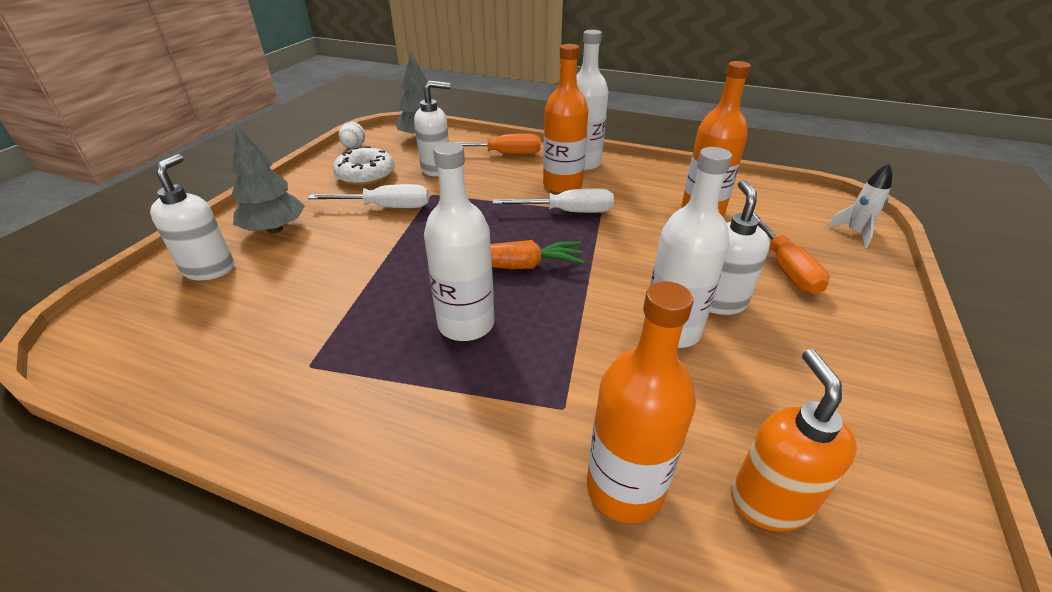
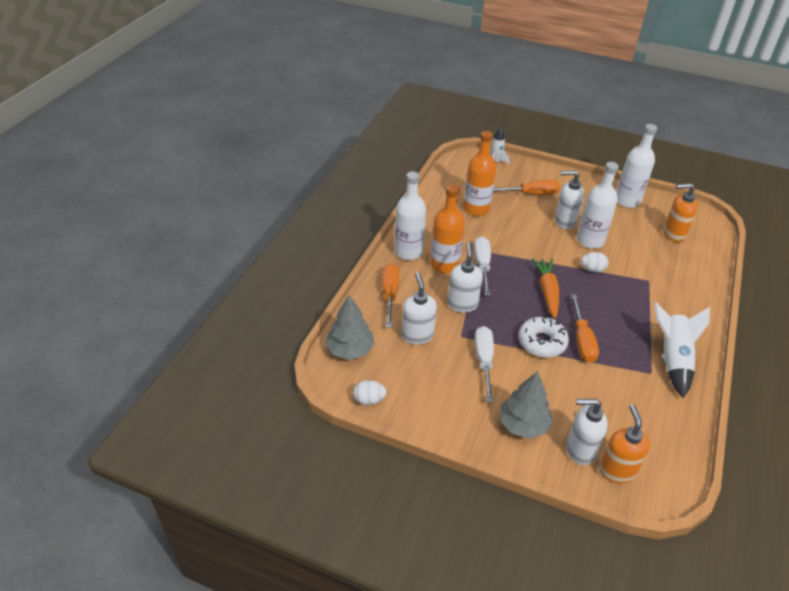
camera: 90 degrees left, 5 degrees up
white donut [333,146,395,185] -> white donut moved to [518,317,569,358]
white bottle [424,142,494,341] -> white bottle moved to [616,124,657,208]
orange bottle [587,281,696,523] -> none
none -> white soap dispenser [447,242,483,313]
none -> orange screwdriver [571,294,599,363]
none -> white egg [581,252,609,273]
none -> orange soap dispenser [599,405,650,484]
none -> white rocket [654,302,710,398]

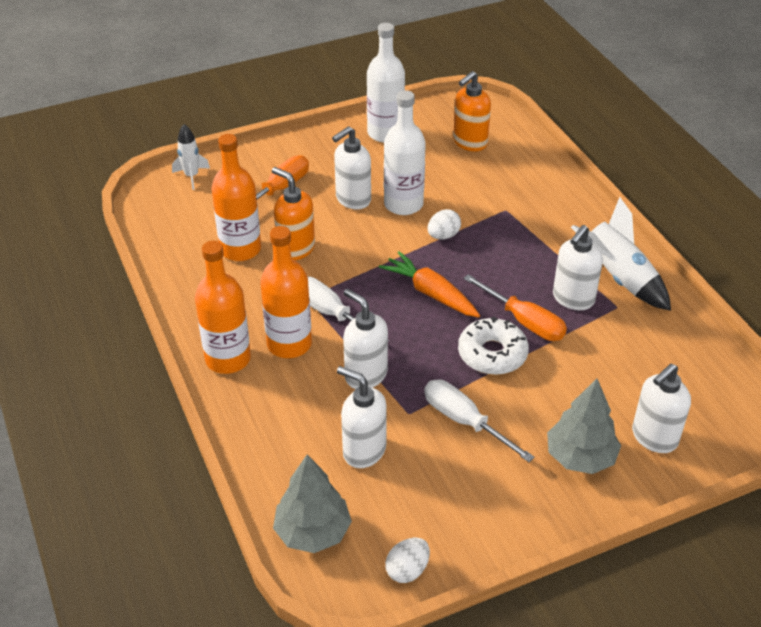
camera: 45 degrees left, 0 degrees up
orange screwdriver [382,263,399,328] -> none
white bottle [395,171,426,260] -> orange bottle [195,241,251,374]
orange soap dispenser [599,405,650,484] -> orange soap dispenser moved to [272,167,315,260]
none -> white soap dispenser [553,225,603,310]

